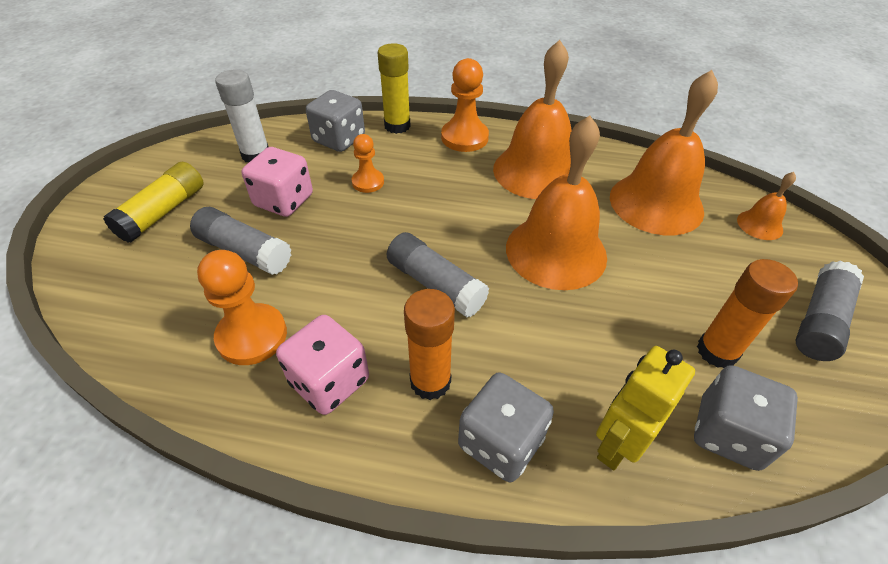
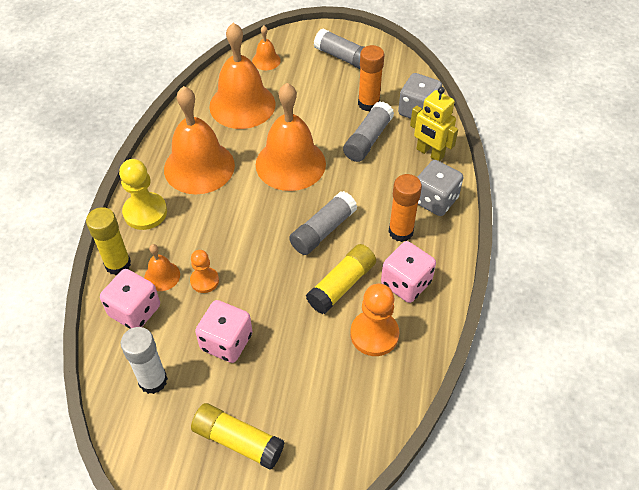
camera: 90 degrees left, 5 degrees up
grey glue stick [190,207,291,275] -> grey glue stick moved to [343,101,394,162]
grey dice [306,90,365,152] -> pink dice [100,269,160,329]
orange pawn [441,58,489,152] -> yellow pawn [119,159,167,230]
none -> orange bell [144,244,180,291]
none -> yellow glue stick [306,244,376,314]

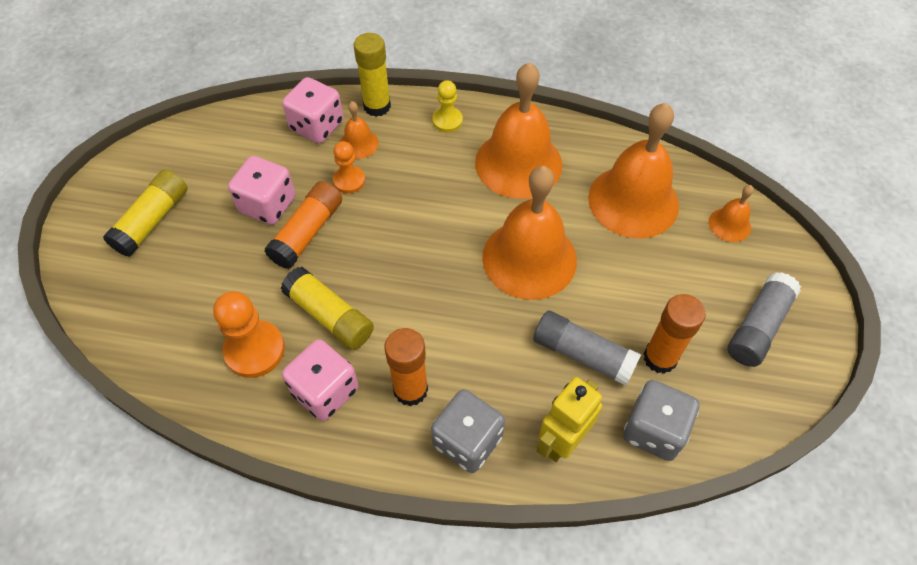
camera: 90 degrees right, 5 degrees up
yellow pawn [119,159,167,230] -> yellow pawn [432,80,463,133], size x0.62
white glue stick [121,327,168,394] -> none
grey glue stick [289,191,358,255] -> none
none -> orange glue stick [265,181,342,269]

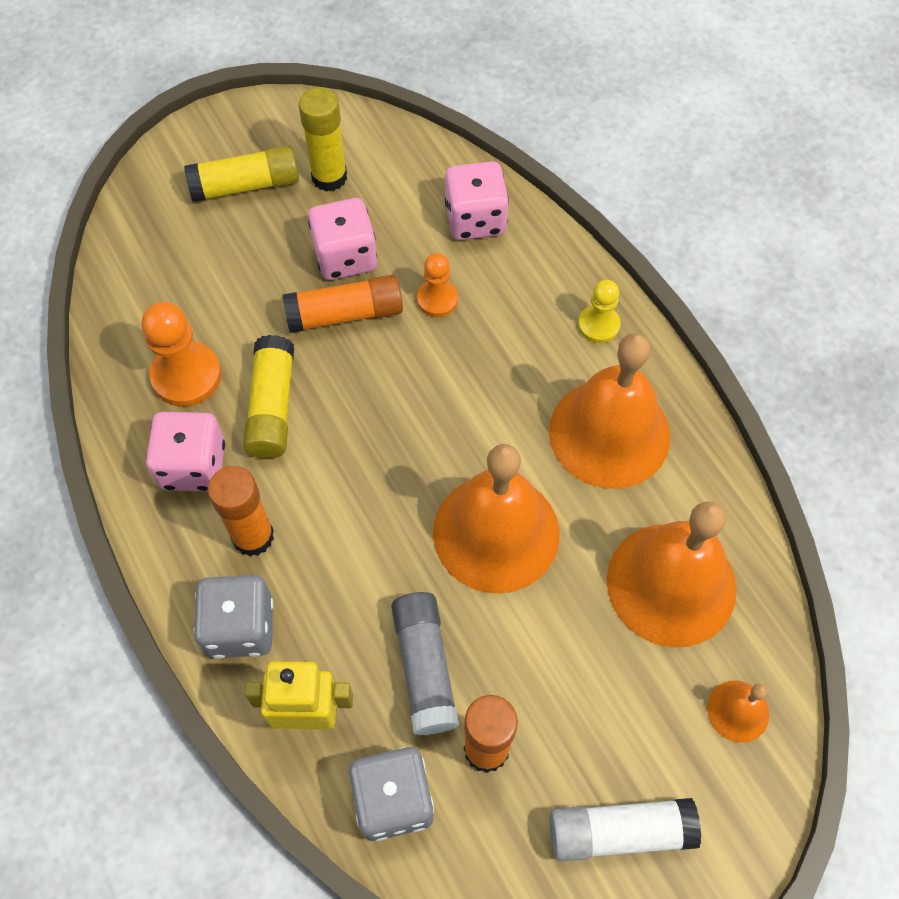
camera: 50 degrees right, 5 degrees up
orange bell [340,101,379,159] -> none
yellow glue stick [353,33,391,117] -> yellow glue stick moved to [299,87,347,192]
grey glue stick [728,272,801,367] -> white glue stick [550,798,701,862]

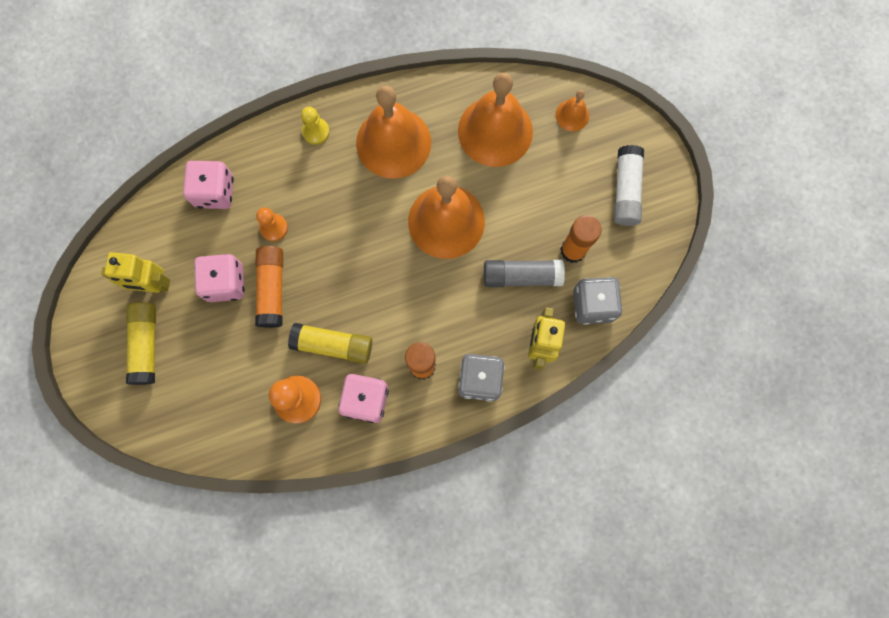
camera: 80 degrees left, 15 degrees up
yellow glue stick [299,87,347,192] -> yellow robot [101,252,170,293]

